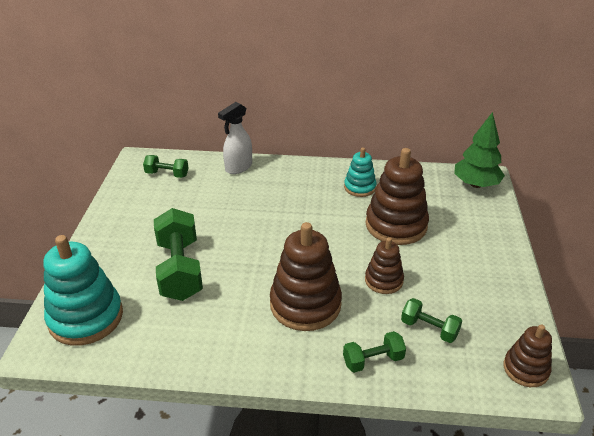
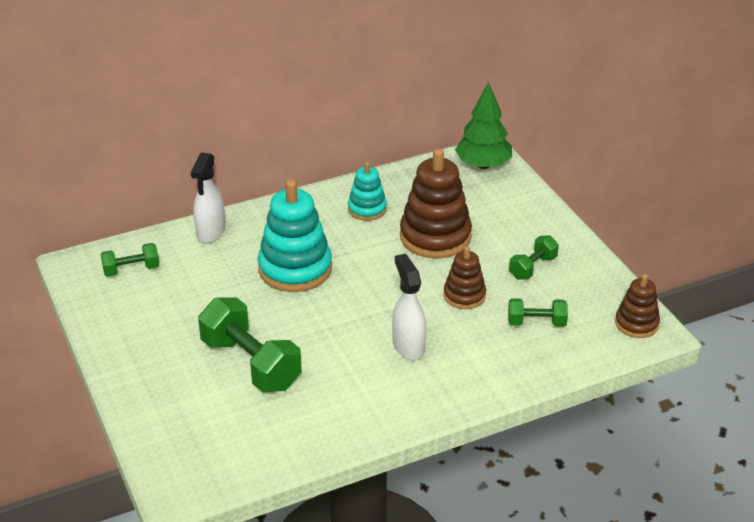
camera: 30 degrees left, 0 degrees up
turquoise stacking toy [43,235,123,346] -> turquoise stacking toy moved to [258,180,332,292]
brown stacking toy [270,222,342,331] -> white spray bottle [392,254,426,360]
green dumbbell [343,331,406,373] -> green dumbbell moved to [509,235,559,280]

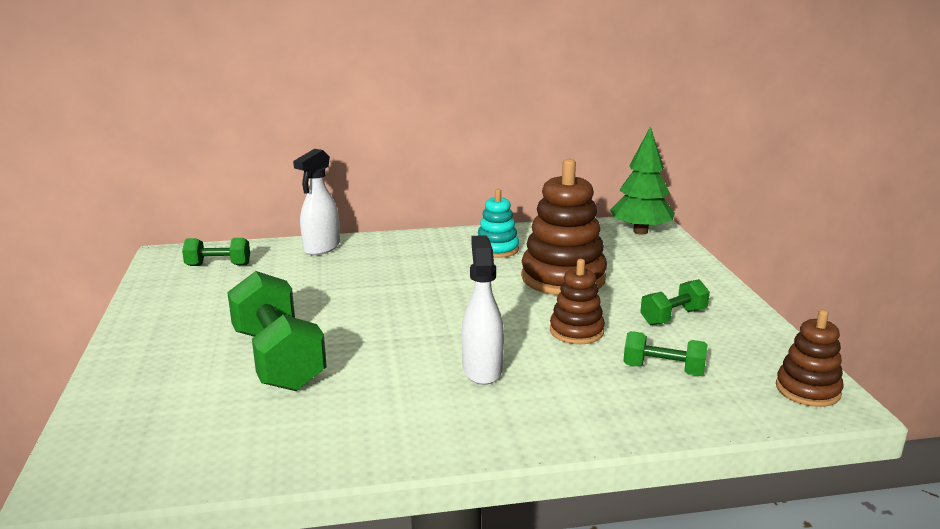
camera: 15 degrees right, 15 degrees down
turquoise stacking toy [258,180,332,292] -> none

